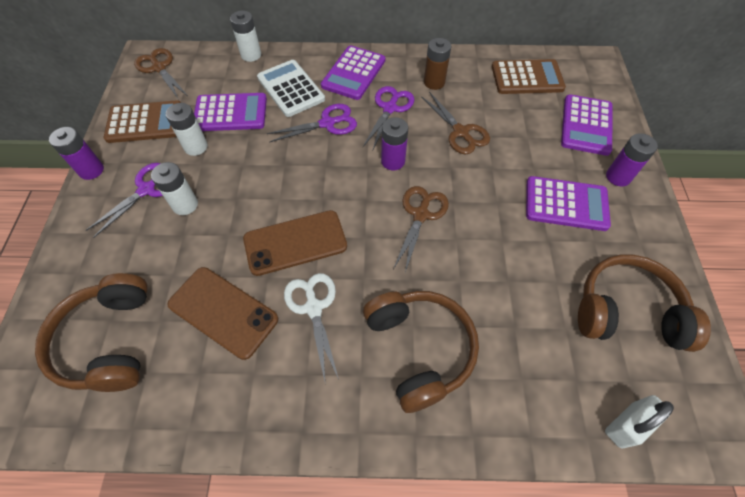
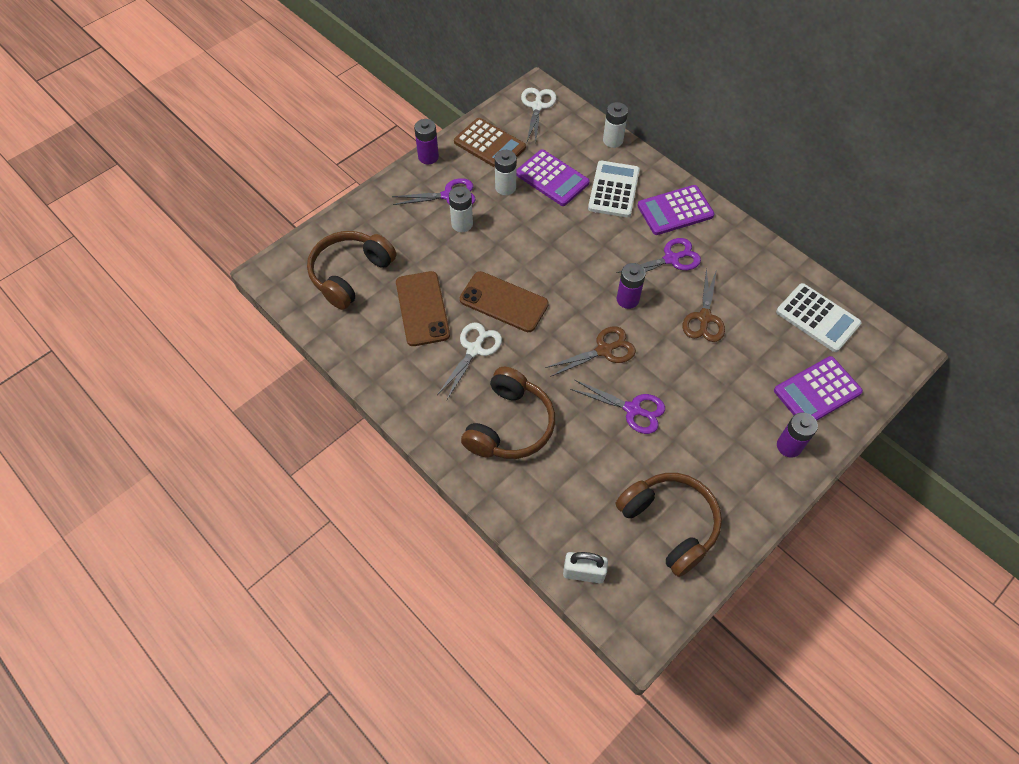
camera: 45 degrees right, 0 degrees up
brown scissors [134,48,188,100] -> white scissors [521,88,557,142]
purple scissors [267,104,357,142] -> purple scissors moved to [570,380,665,434]
brown battery [424,38,451,90] -> none
brown calculator [492,59,566,94] -> white calculator [776,283,862,352]
purple calculator [526,176,611,231] -> none

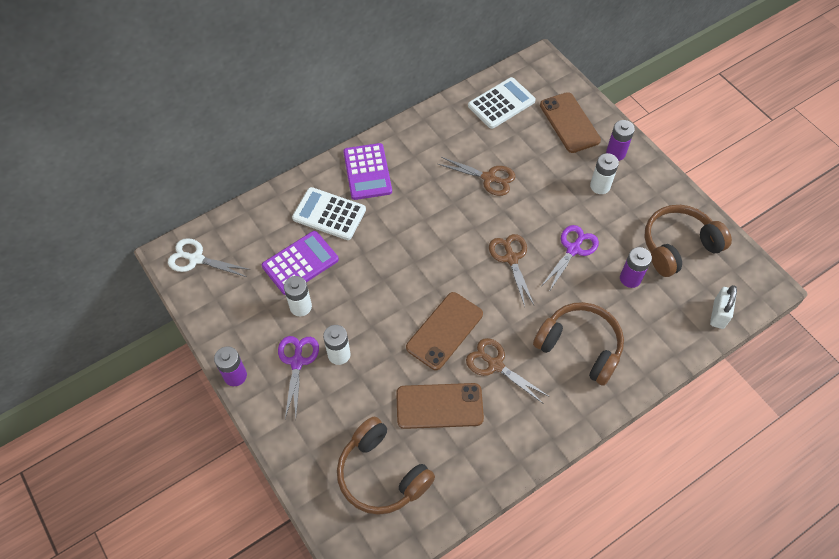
camera: 80 degrees left, 0 degrees up
white scissors [437,322,502,399] -> brown scissors [466,338,548,404]
brown calculator [454,118,526,168] -> none
white battery [603,102,628,148] -> white battery moved to [590,153,619,194]
purple scissors [617,238,701,273] -> none
purple battery [617,263,646,309] -> purple battery moved to [620,247,652,288]
purple calculator [774,356,863,421] -> brown phone [540,92,601,153]

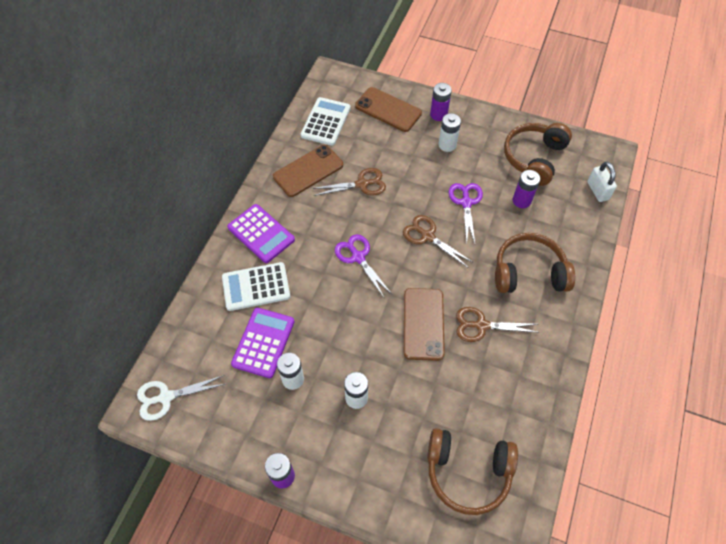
camera: 35 degrees left, 0 degrees up
purple scissors [278,336,319,418] -> purple scissors moved to [334,234,392,299]
brown phone [396,383,484,429] -> brown phone moved to [273,145,343,197]

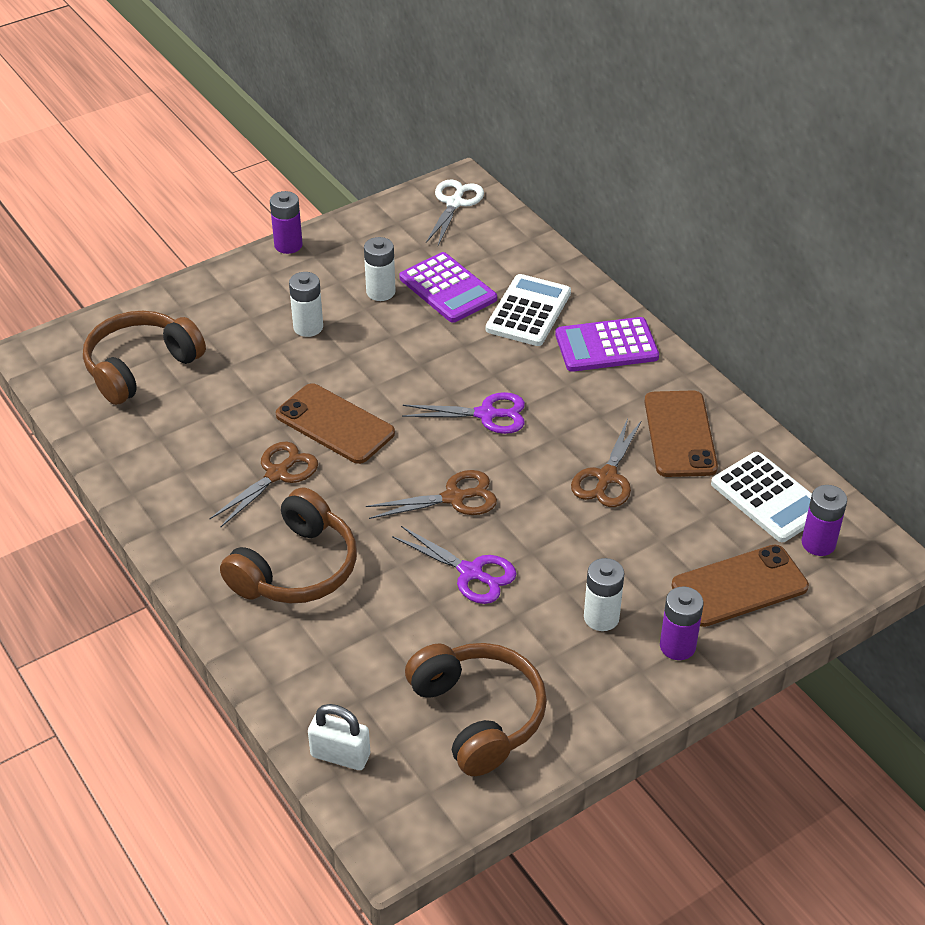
camera: 125 degrees right, 15 degrees down
purple battery [513,170,540,208] -> purple battery moved to [802,485,847,556]

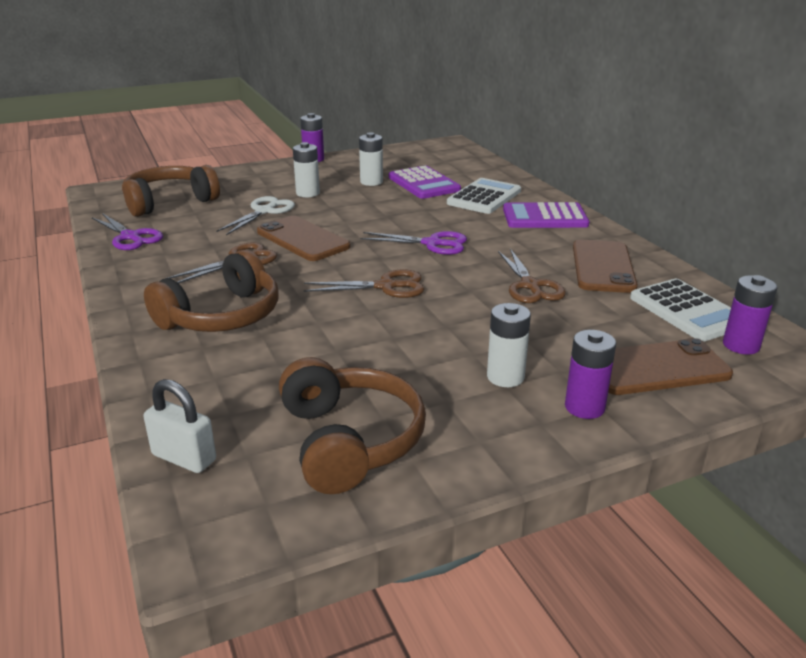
camera: 10 degrees right, 15 degrees down
purple scissors [392,526,517,604] -> purple scissors moved to [92,213,163,250]
white scissors [426,180,484,246] -> white scissors moved to [217,196,295,235]
brown scissors [571,419,642,507] -> brown scissors turned 45 degrees counterclockwise [498,248,566,303]

